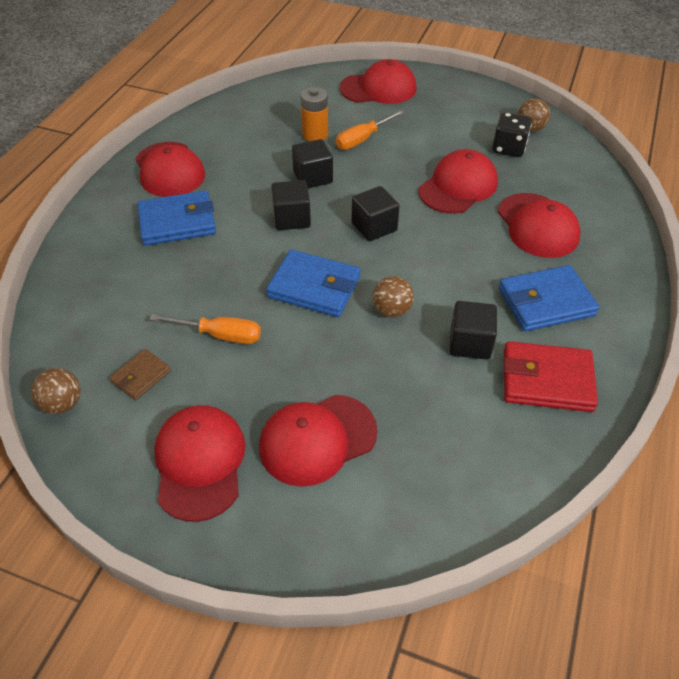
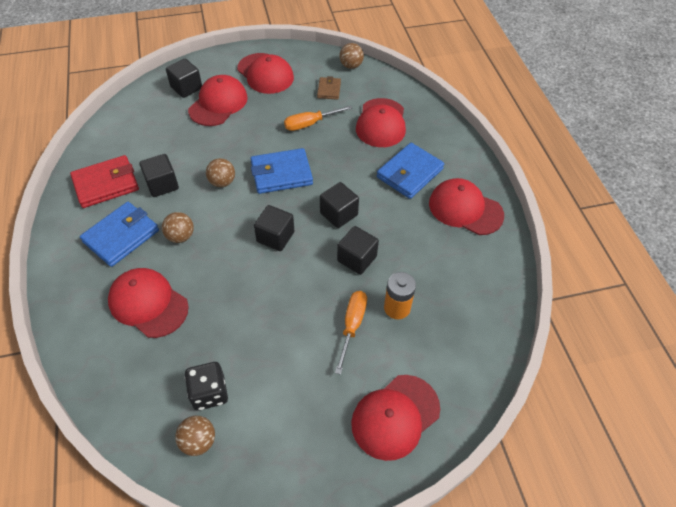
camera: 145 degrees right, 5 degrees up
red cap [418,149,498,214] -> red cap moved to [356,98,406,147]
none -> brown ball [162,212,194,243]
none -> black cube [166,59,202,98]

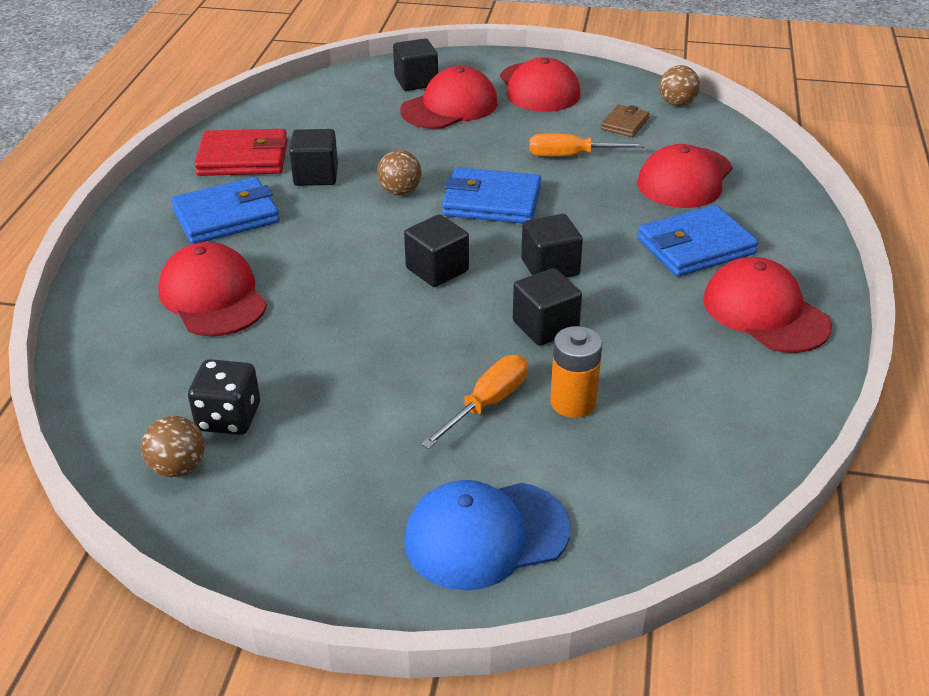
camera: 25 degrees right, 15 degrees down
brown ball [162,212,194,243] -> none
red cap [351,375,440,461] -> blue cap [404,480,571,590]

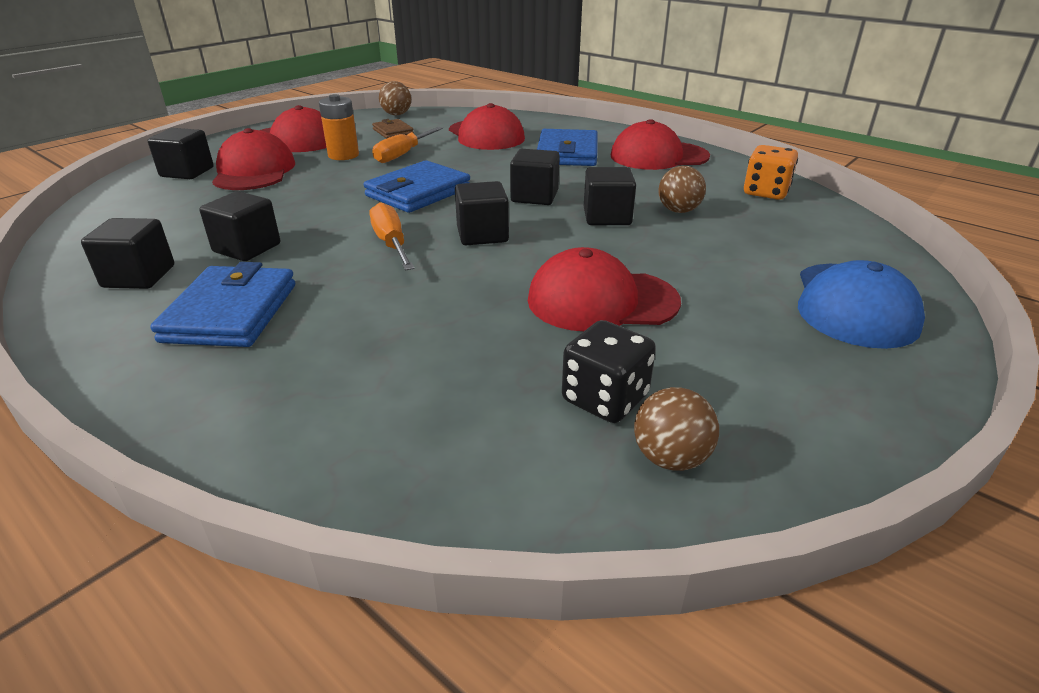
camera: 60 degrees left, 5 degrees down
red cap [158,242,267,336] -> red cap moved to [528,247,681,331]
red wallet [194,129,288,176] -> black cube [81,218,174,289]
brown ball [377,150,422,195] -> brown ball moved to [659,166,706,213]
orange screwdriver [421,355,528,449] -> orange screwdriver moved to [370,202,415,270]
orange battery [550,326,602,418] -> orange battery moved to [319,94,359,160]
none -> orange dice [744,145,798,200]

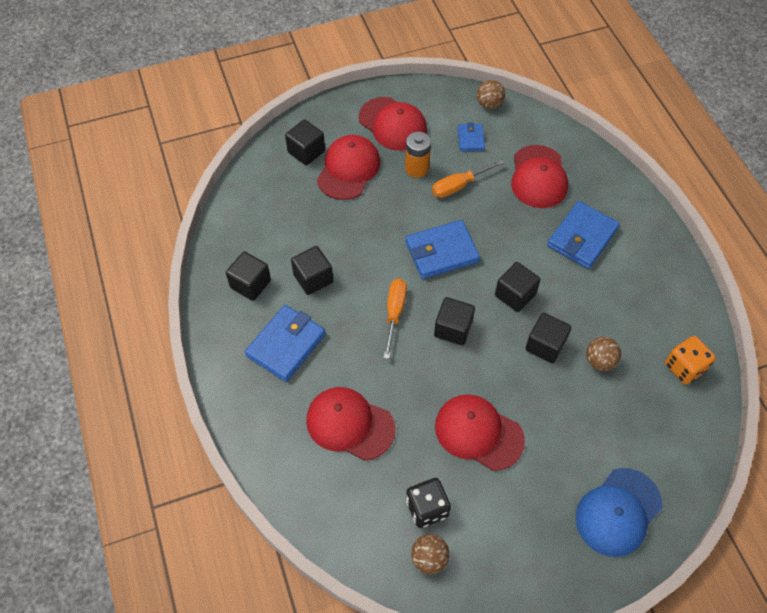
camera: 30 degrees right, 25 degrees up
brown wallet [372,119,414,139] -> blue wallet [458,122,485,151]
red cap [611,119,710,170] -> red cap moved to [306,387,395,461]

